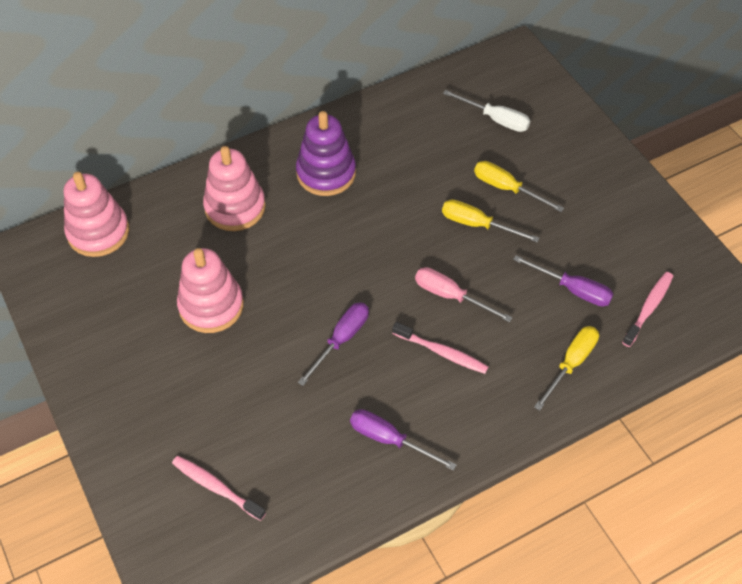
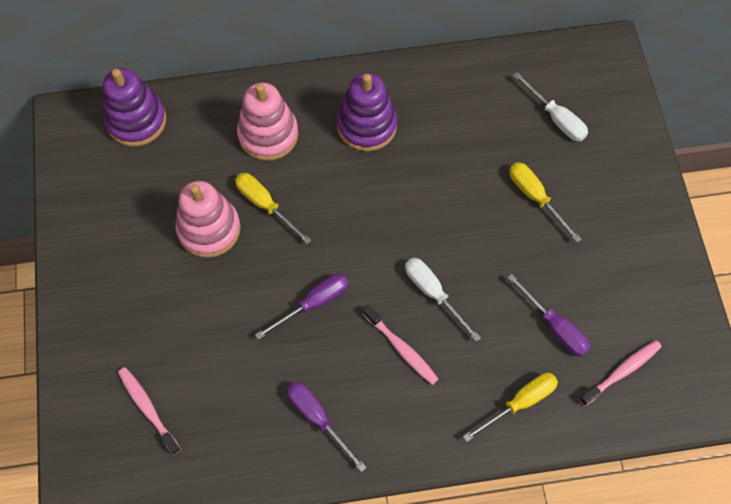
camera: 20 degrees right, 10 degrees up
pink stacking toy [64,172,129,257] -> purple stacking toy [103,68,166,146]
pink screwdriver [415,267,513,322] -> white screwdriver [405,258,481,342]
yellow screwdriver [442,200,539,243] -> yellow screwdriver moved to [235,173,311,244]

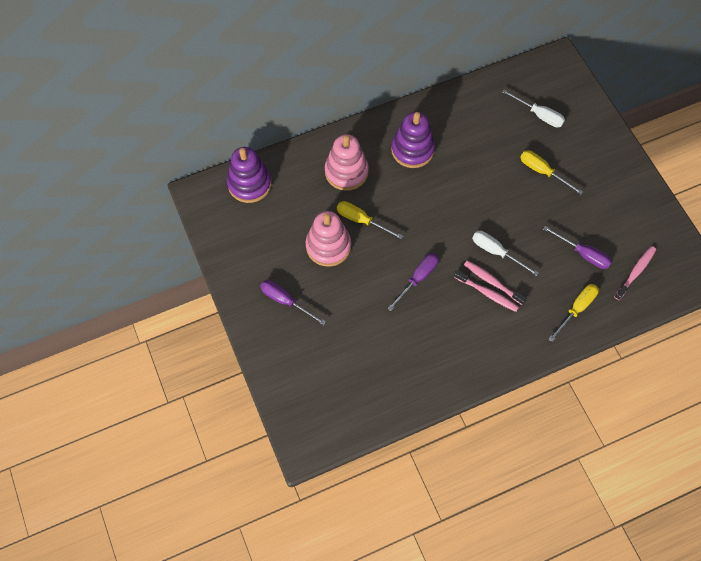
camera: 15 degrees left, 0 degrees up
pink toothbrush [118,367,181,455] -> pink toothbrush moved to [464,260,527,305]
purple screwdriver [287,381,367,472] -> purple screwdriver moved to [260,280,326,325]

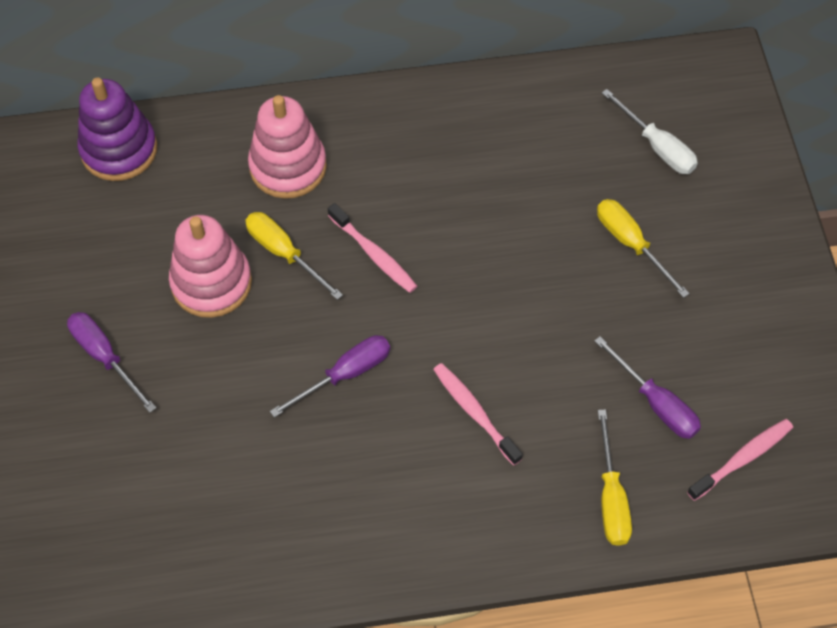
camera: 15 degrees right, 5 degrees down
purple stacking toy [391,112,435,168] -> none
pink toothbrush [454,270,519,312] -> pink toothbrush moved to [328,203,417,293]
white screwdriver [472,231,539,276] -> none
yellow screwdriver [548,284,599,342] -> yellow screwdriver turned 120 degrees clockwise [598,409,632,546]

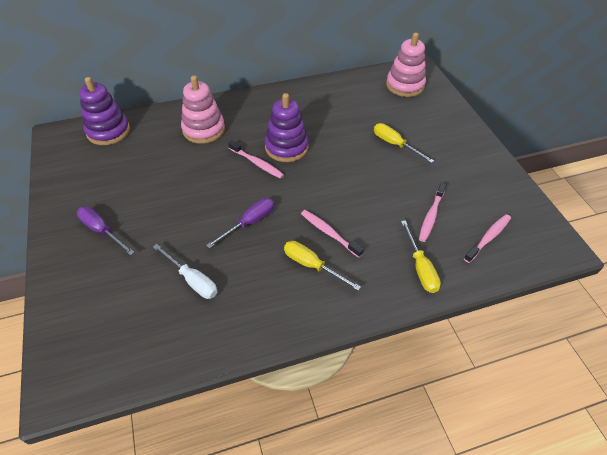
camera: 10 degrees left, 10 degrees down
pink stacking toy [169,215,252,318] -> pink stacking toy moved to [386,33,426,97]
yellow screwdriver [245,212,343,300] -> yellow screwdriver moved to [284,241,361,291]
purple screwdriver [594,336,701,439] -> pink toothbrush [419,183,446,242]
white screwdriver [602,89,698,174] -> white screwdriver moved to [153,244,218,299]
none -> purple stacking toy [265,93,309,162]

